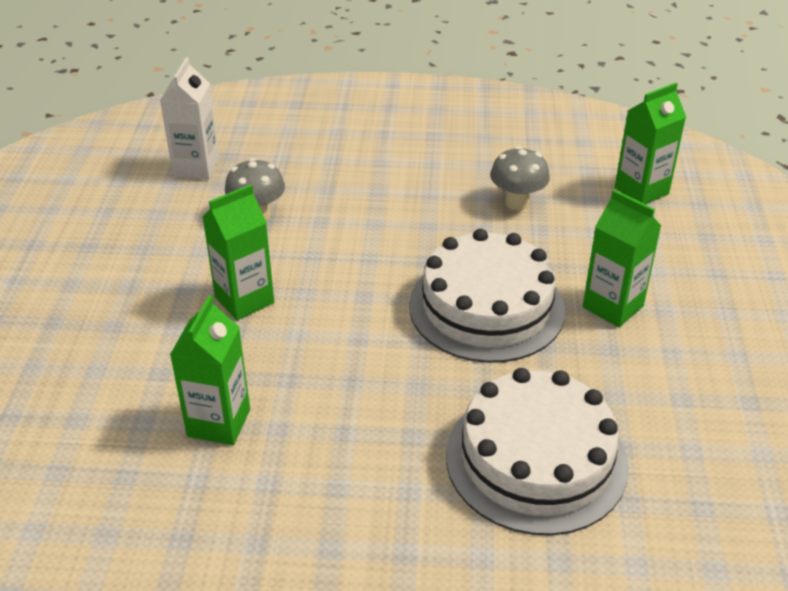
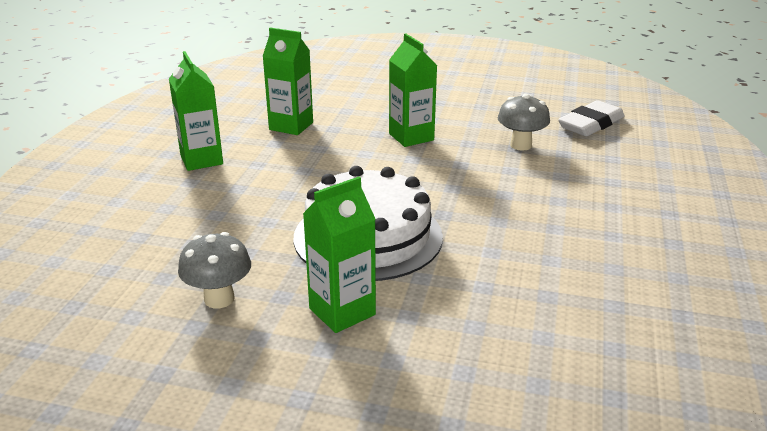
camera: 100 degrees right, 10 degrees down
white carton [160,57,220,180] -> white eraser [558,100,625,137]
white cake [446,368,629,536] -> none
grey mushroom [490,146,550,210] -> grey mushroom moved to [178,232,251,308]
green carton [615,83,686,204] -> green carton moved to [169,51,223,171]

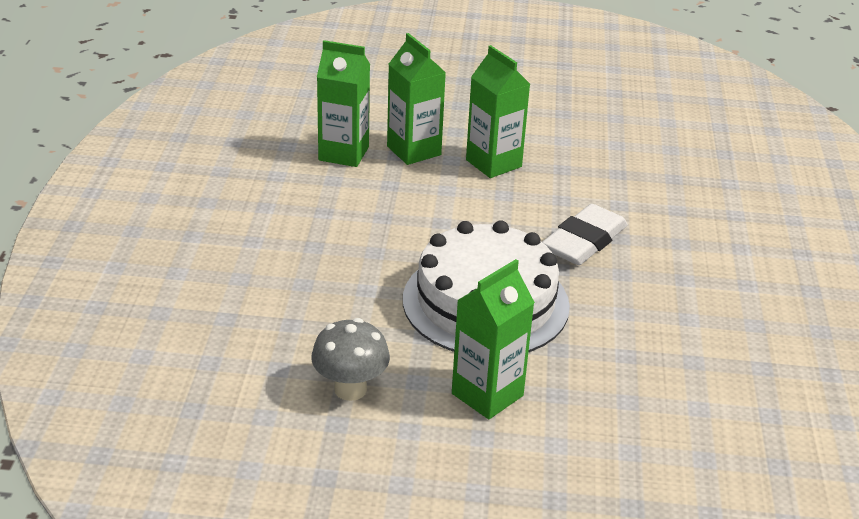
camera: 10 degrees left, 5 degrees up
green carton [169,51,223,171] -> green carton moved to [387,33,446,165]
grey mushroom [498,94,550,151] -> none
white eraser [558,100,625,137] -> white eraser moved to [542,204,628,265]

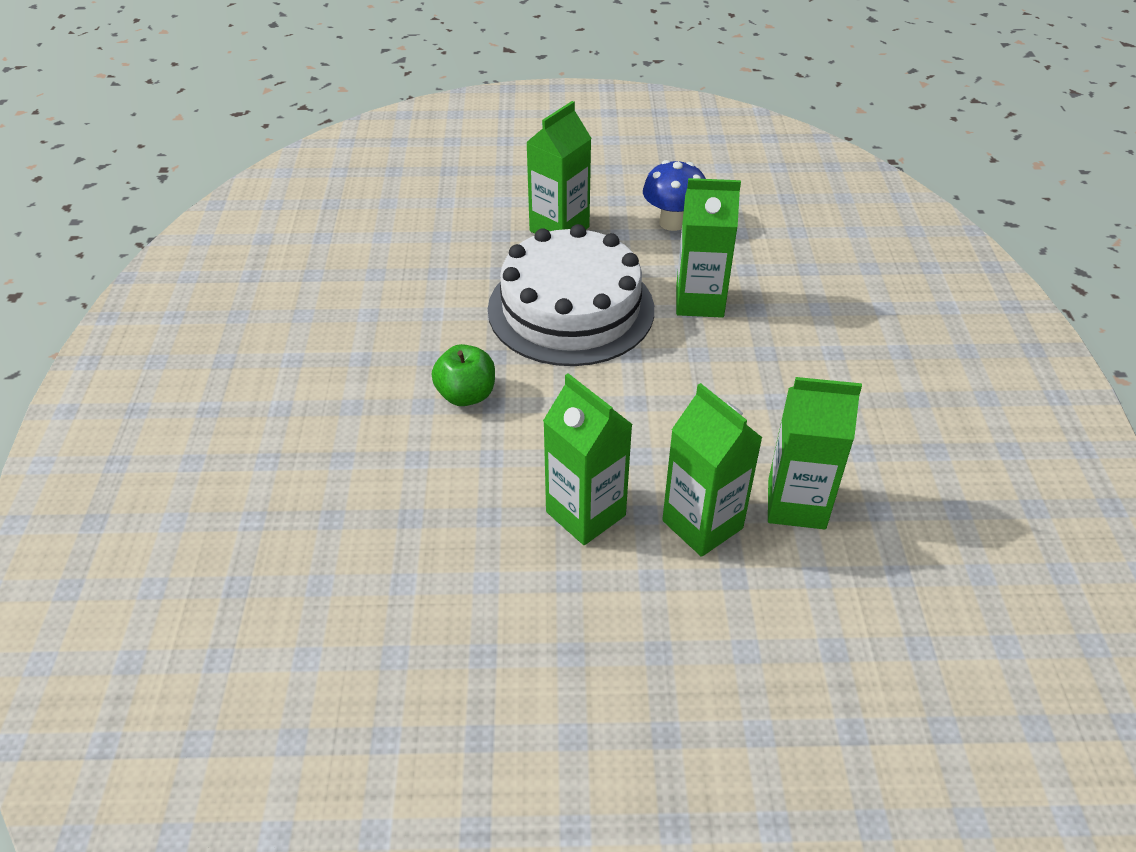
camera: 175 degrees right, 10 degrees up
grey mushroom [311,318,390,401] -> blue mushroom [643,160,706,231]
white eraser [542,204,628,265] -> green apple [432,344,495,406]
none -> green carton [676,178,741,318]

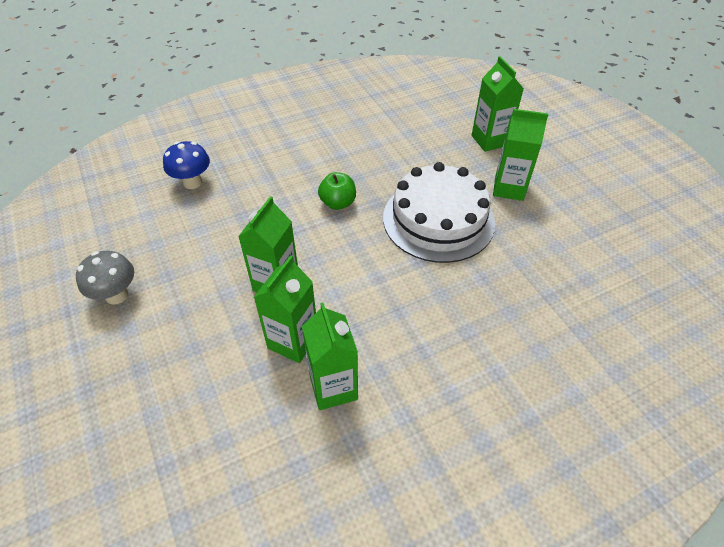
camera: 65 degrees right, 5 degrees up
blue mushroom [643,160,706,231] -> blue mushroom moved to [163,141,210,189]
green carton [676,178,741,318] -> green carton moved to [472,56,524,152]
none -> grey mushroom [76,251,134,305]

